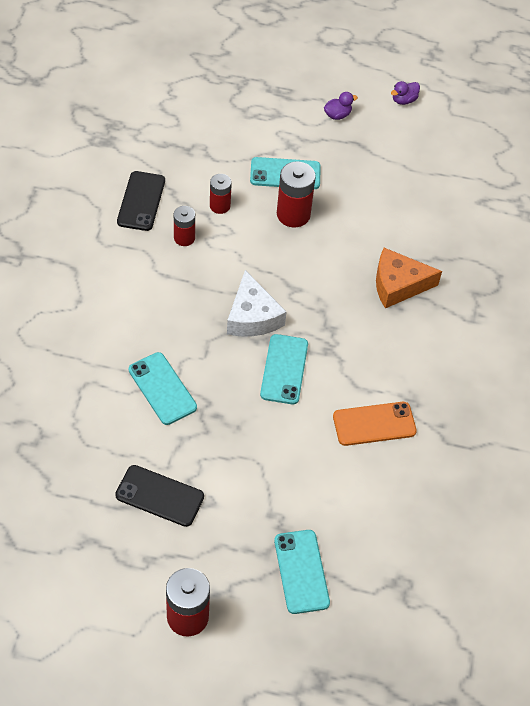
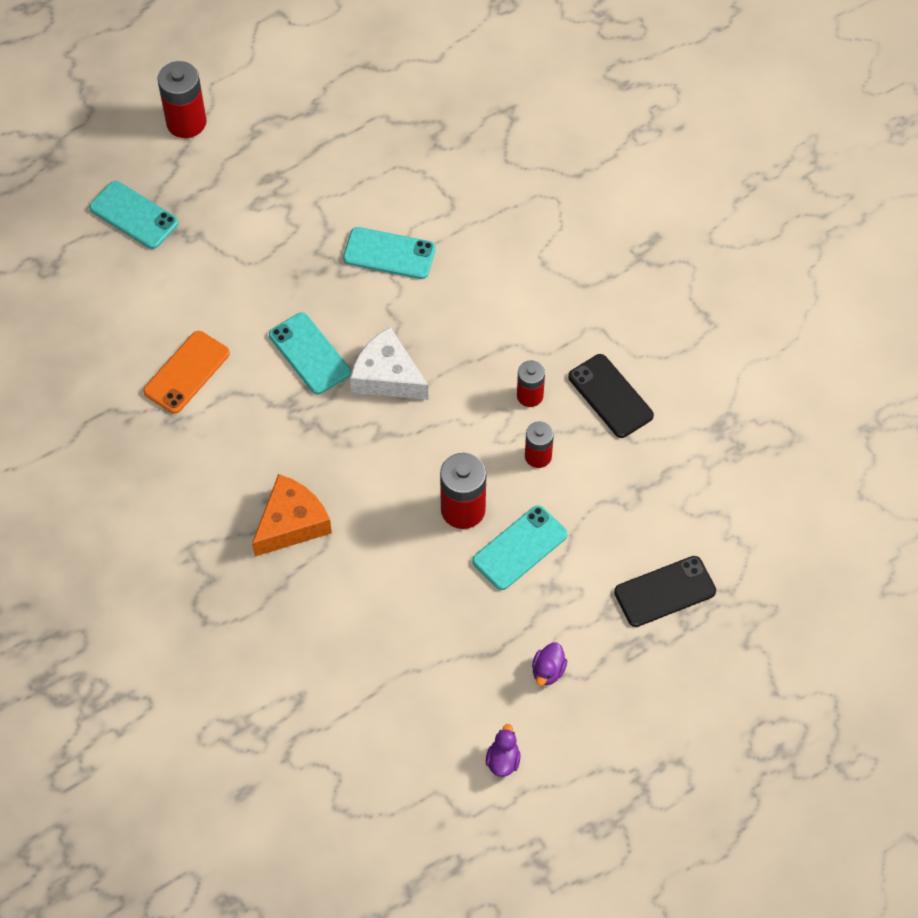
camera: 140 degrees right, 5 degrees up
black phone [115,465,204,527] -> black phone moved to [614,556,716,627]

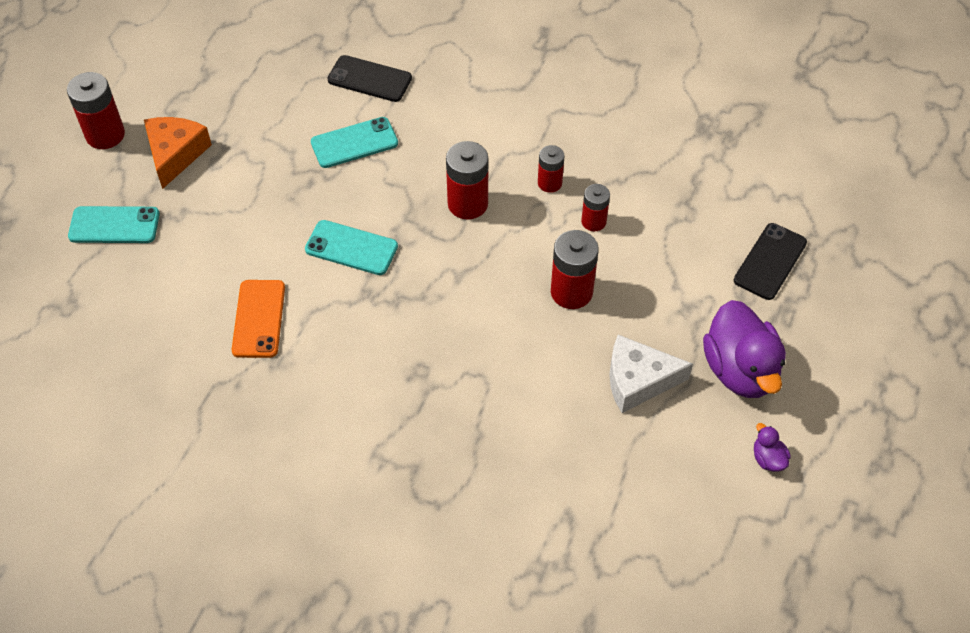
camera: 35 degrees left, 5 degrees down
orange cheese [252,474,332,556] -> orange cheese moved to [144,117,212,189]
white cheese [350,327,428,400] -> white cheese moved to [609,335,693,413]
turquoise phone [472,505,568,590] -> none
purple duck [532,642,567,686] -> purple duck [703,300,786,398], size x2.36
black phone [568,354,654,438] -> black phone moved to [327,55,412,102]
none -> red battery [446,141,488,219]

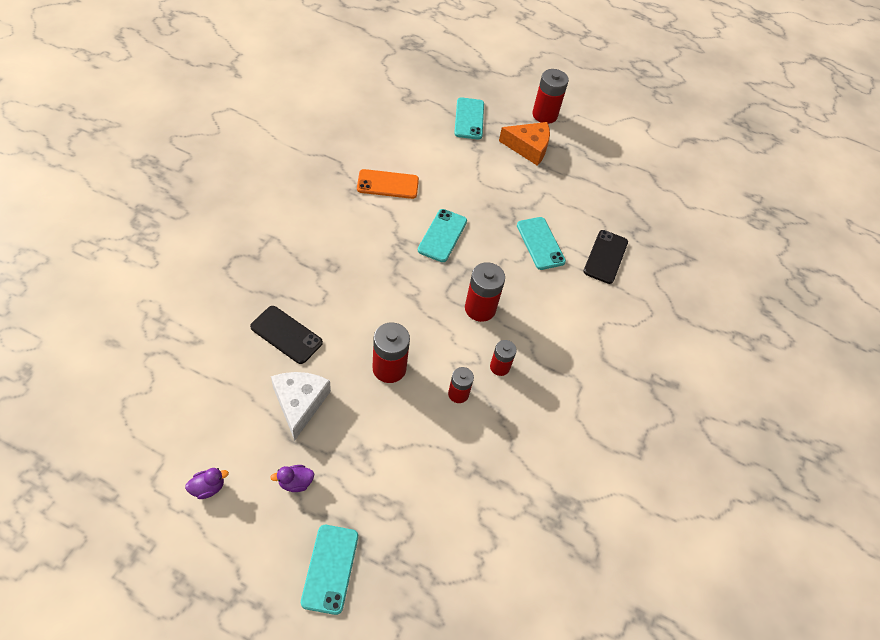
camera: 85 degrees right, 0 degrees up
purple duck [703,300,786,398] -> purple duck [270,465,314,492], size x0.42
black phone [734,223,807,300] -> black phone moved to [250,306,323,364]
none -> turquoise phone [301,525,358,615]

